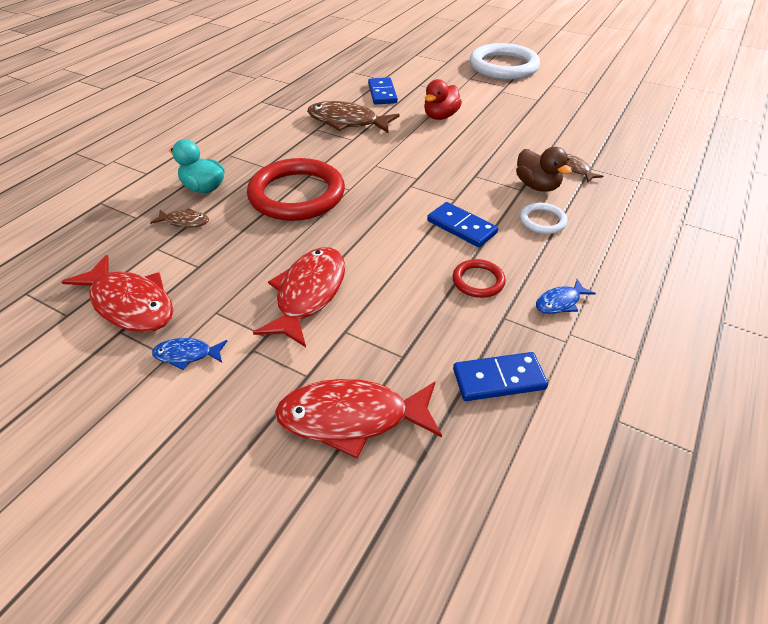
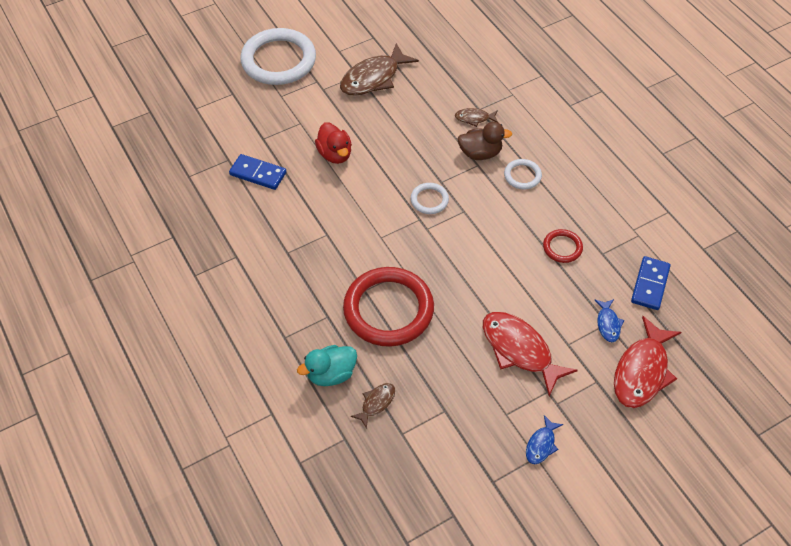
camera: 60 degrees left, 10 degrees up
red fish [61,255,173,332] -> none
brown fish [307,101,400,133] -> brown fish moved to [340,43,419,96]
blue domino [427,202,498,247] -> none
blue fish [536,279,596,314] -> blue fish moved to [595,299,624,342]
none -> white ring [411,183,449,214]

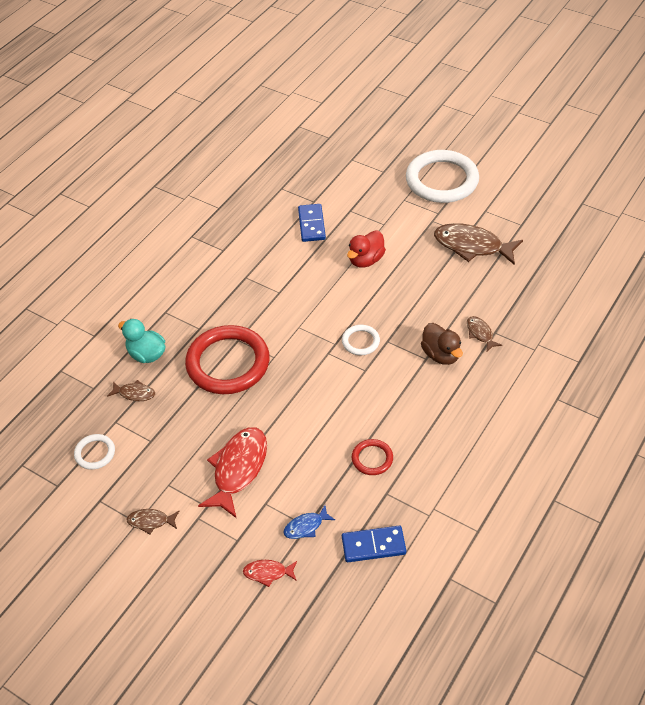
camera: 65 degrees right, 5 degrees down
white ring [504,159,542,189] -> white ring moved to [74,434,115,470]
blue fish [526,415,563,464] -> brown fish [126,509,179,534]
red fish [614,316,682,408] -> red fish [243,560,297,587], size x0.49

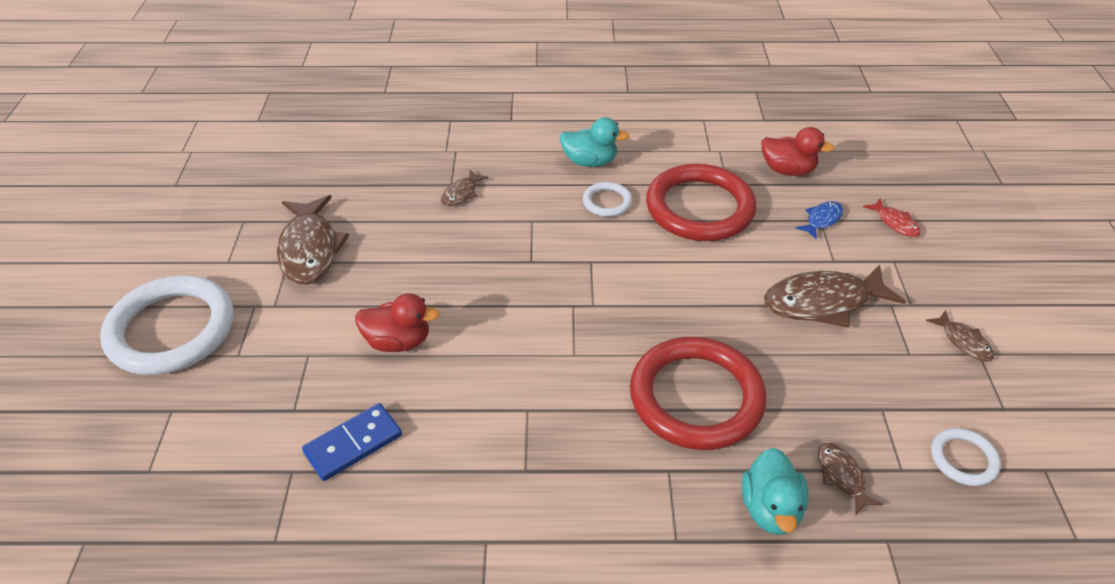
camera: 125 degrees left, 5 degrees down
red fish [198,427,267,518] -> brown fish [764,265,906,328]
blue fish [284,505,335,539] -> blue fish turned 75 degrees counterclockwise [795,201,843,240]
white ring [342,325,380,355] -> white ring moved to [583,182,632,217]
blue domino [342,526,406,562] -> red duck [761,127,835,176]
red ring [352,439,393,475] -> red ring [646,164,757,241], size x2.18
brown duck [421,323,463,365] -> none
none -> turquoise duck [560,117,629,167]

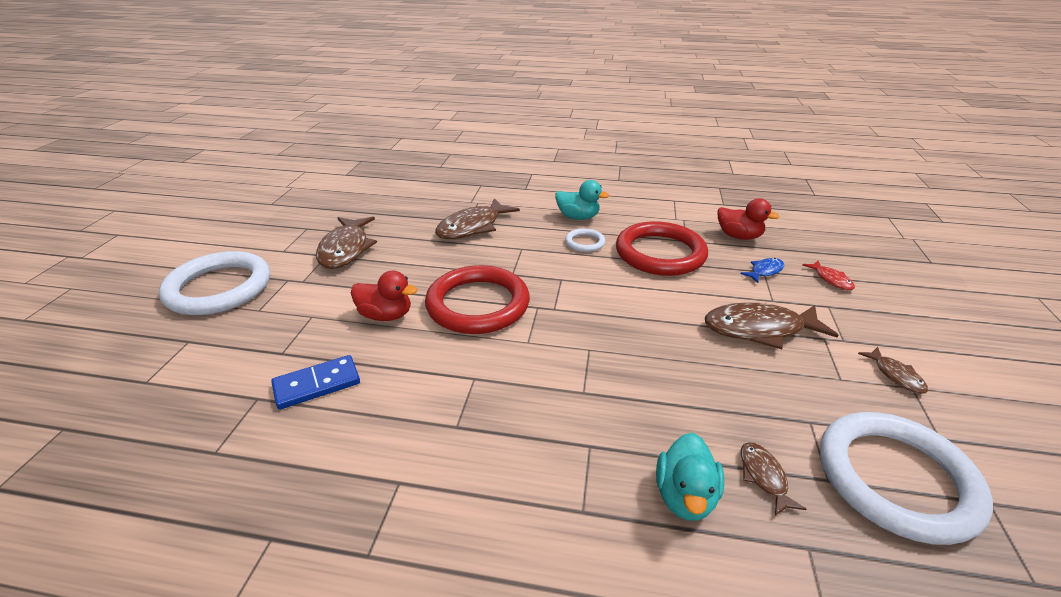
camera: 10 degrees right, 10 degrees down
brown fish [441,170,488,206] -> brown fish [435,198,520,239], size x2.04
red ring [630,337,767,450] -> red ring moved to [425,265,530,334]
white ring [931,428,1001,486] -> white ring [820,412,993,545], size x2.18

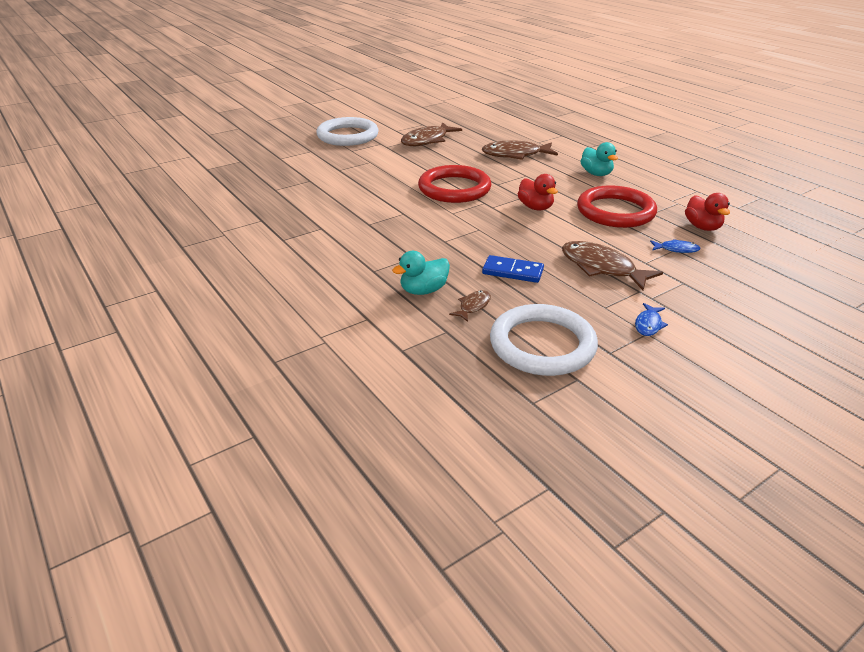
camera: 45 degrees right, 0 degrees up
blue domino [271,355,360,410] -> blue domino moved to [482,255,544,283]
red duck [351,270,417,321] -> red duck moved to [518,174,558,211]
white ring [565,228,605,252] -> none
red fish [802,260,855,290] -> none
brown fish [858,347,928,394] -> blue fish [635,303,668,336]

